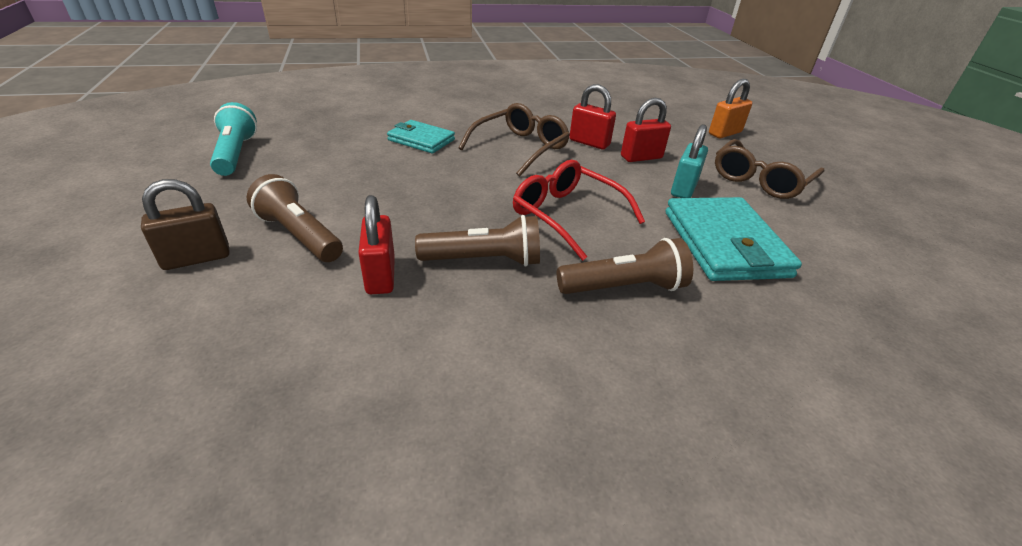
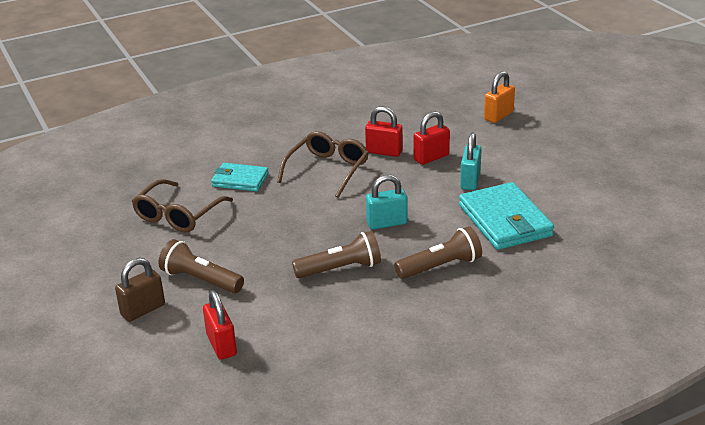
camera: 10 degrees left, 5 degrees down
turquoise flashlight [210,102,257,176] -> none
red padlock [358,195,395,294] -> red padlock moved to [203,290,237,360]
red glasses [513,160,645,261] -> turquoise padlock [366,175,407,229]
brown glasses [715,139,824,199] -> brown glasses moved to [132,179,233,232]

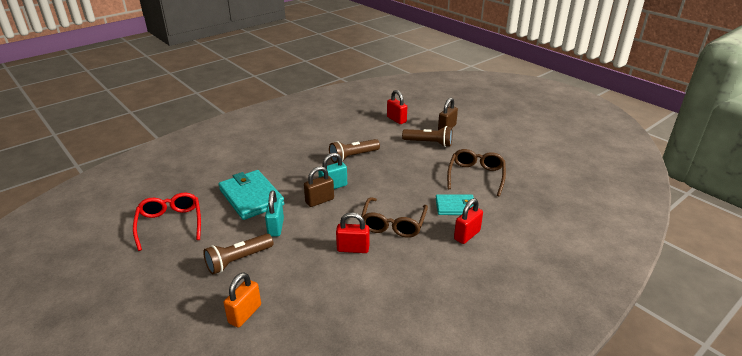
camera: 165 degrees right, 0 degrees up
brown flashlight [394,226,482,279] -> brown flashlight moved to [203,234,273,274]
red padlock [413,111,450,165] -> red padlock moved to [454,198,483,244]
none -> red glasses [133,193,201,251]
none -> brown padlock [304,166,334,207]

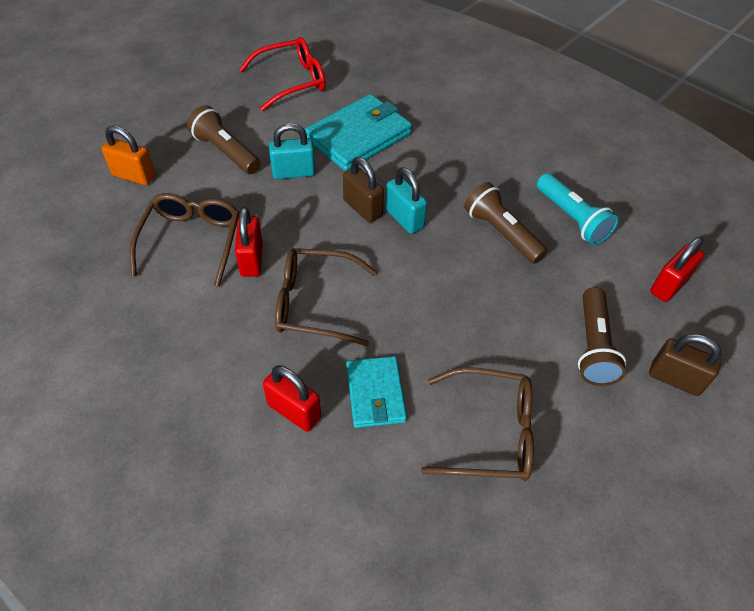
camera: 80 degrees right, 20 degrees up
none -> brown glasses [130,193,240,287]
none -> turquoise flashlight [537,173,619,245]

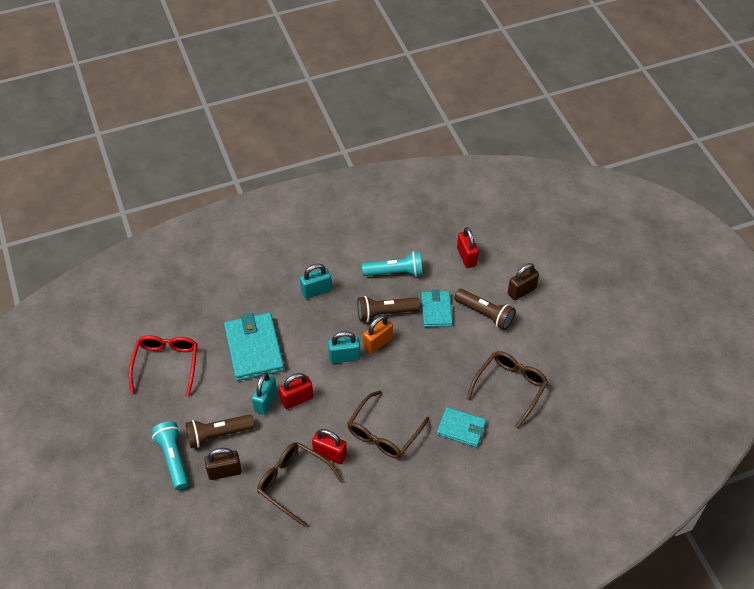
camera: 60 degrees left, 0 degrees up
orange padlock [102,125,155,185] -> orange padlock moved to [363,315,393,354]
red padlock [263,365,321,432] -> red padlock moved to [279,373,313,409]
brown padlock [343,157,384,222] -> brown padlock moved to [204,448,242,480]
none -> turquoise flashlight [151,421,189,490]
none -> turquoise padlock [300,264,332,299]
none -> turquoise wallet [421,290,453,327]

